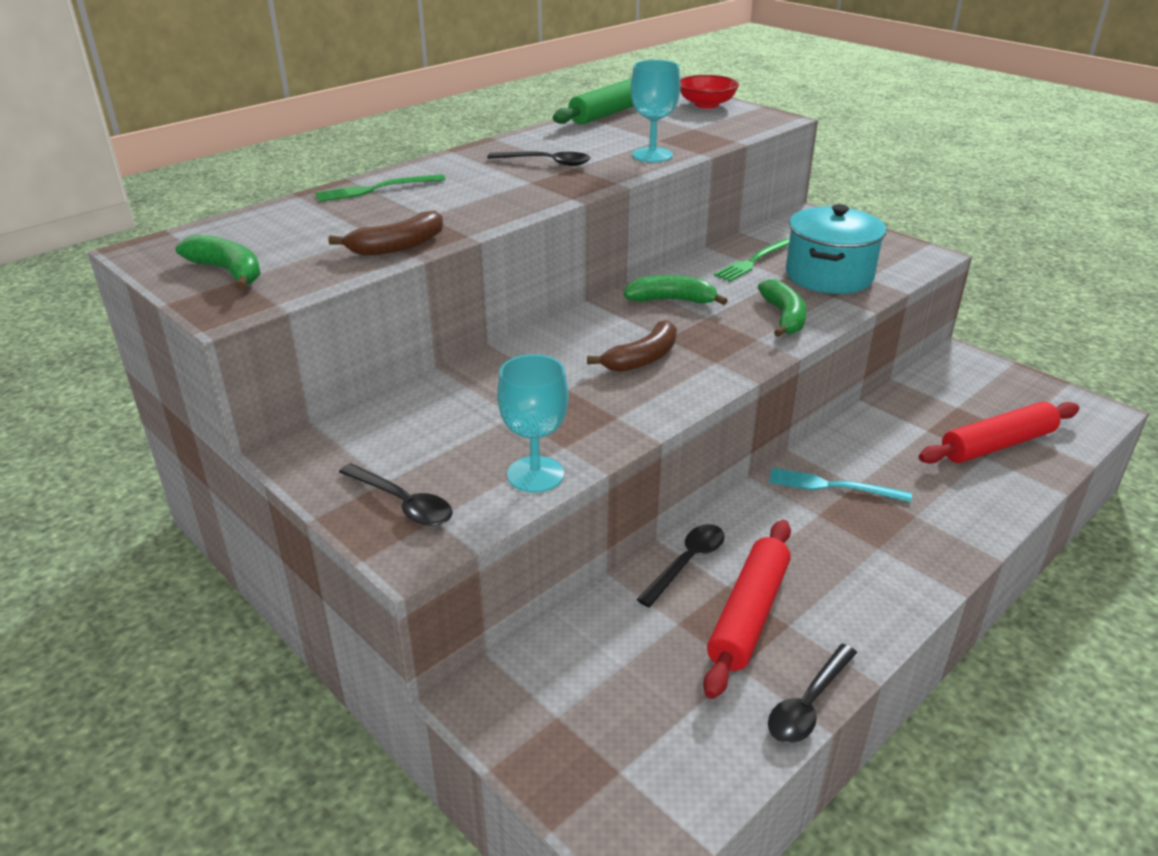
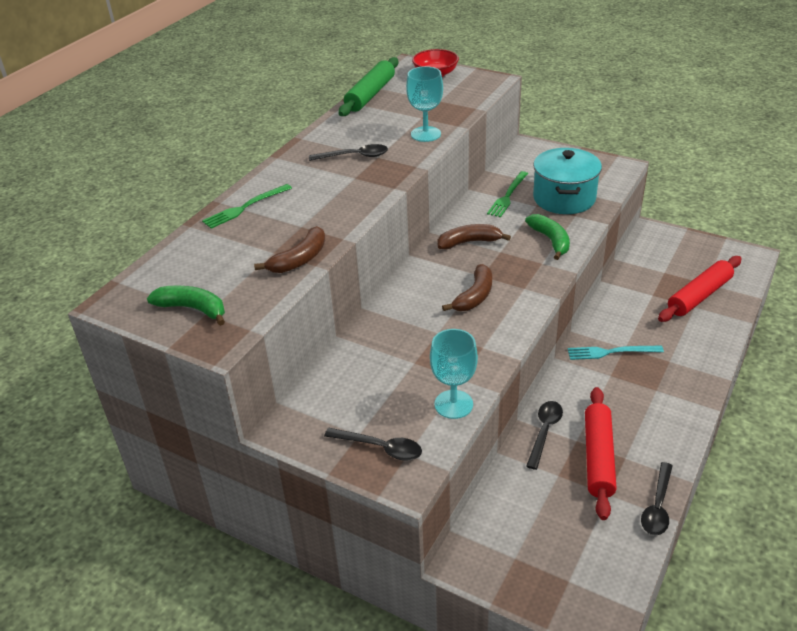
camera: 15 degrees left, 5 degrees up
green banana [624,275,728,305] -> brown banana [437,224,511,250]

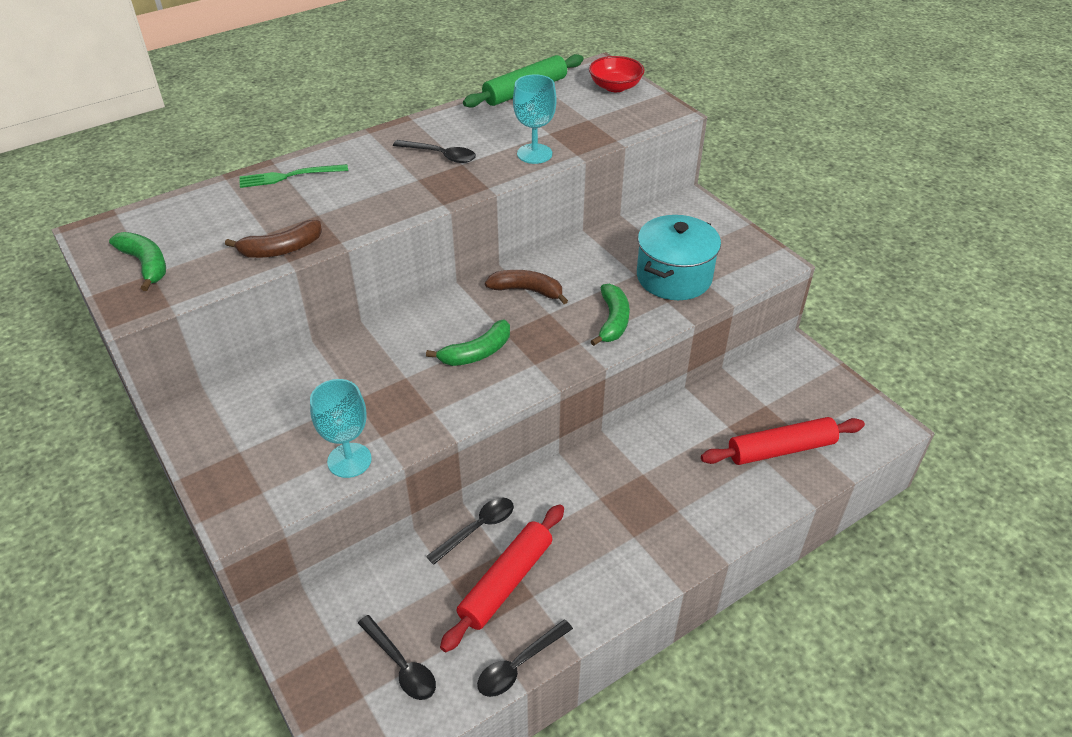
camera: 25 degrees right, 5 degrees up
black spoon [324,428,422,461] -> black spoon moved to [358,615,436,700]
brown banana [442,264,492,311] -> green banana [426,319,510,366]
green fork [487,171,528,217] -> none
turquoise fork [568,346,664,360] -> none

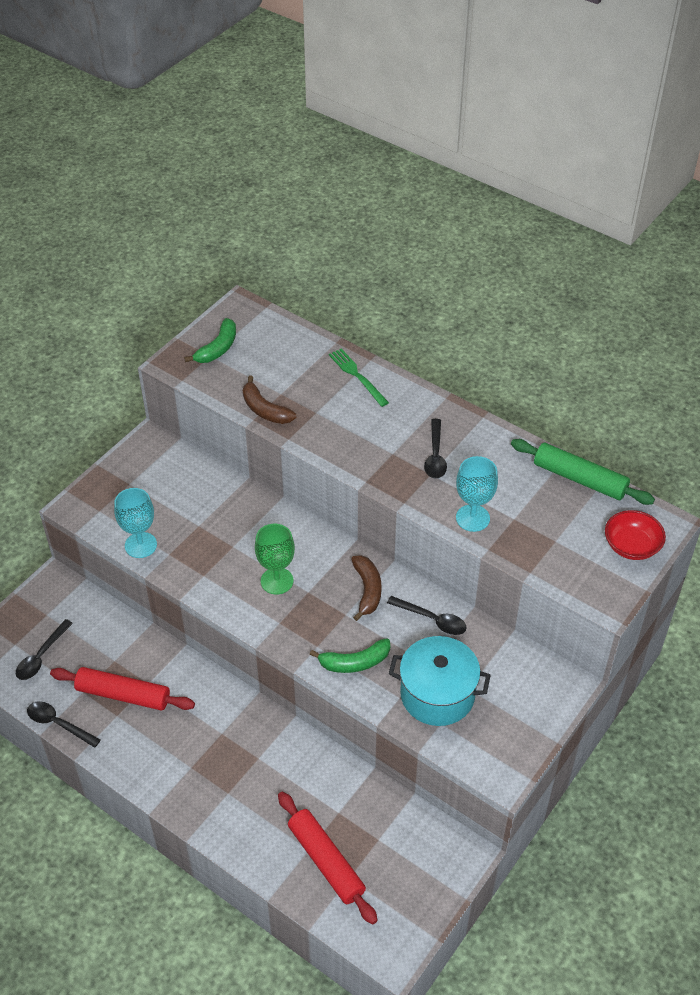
camera: 70 degrees right, 5 degrees up
green banana [426,319,510,366] -> green goblet [255,524,295,594]
black spoon [426,498,514,565] -> black spoon moved to [387,596,467,635]

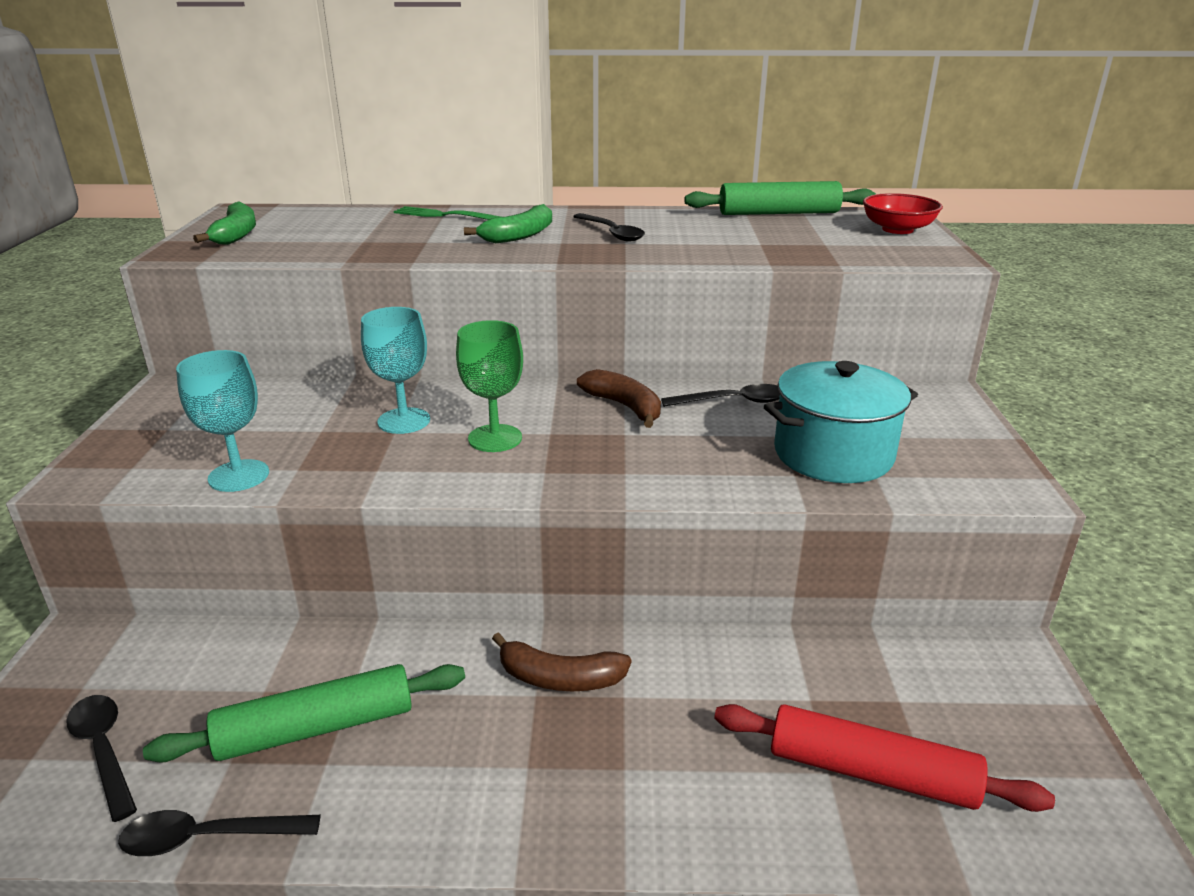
camera: 35 degrees left, 20 degrees down
black spoon [16,619,73,680] -> black spoon turned 150 degrees clockwise [66,695,137,822]
red rolling pin [50,667,195,710] -> green rolling pin [143,664,465,763]
brown banana [243,376,296,424] -> brown banana moved to [492,632,631,691]
green banana [310,638,390,673] -> green banana moved to [464,204,552,243]
turquoise goblet [456,456,498,532] -> turquoise goblet moved to [361,307,430,434]

